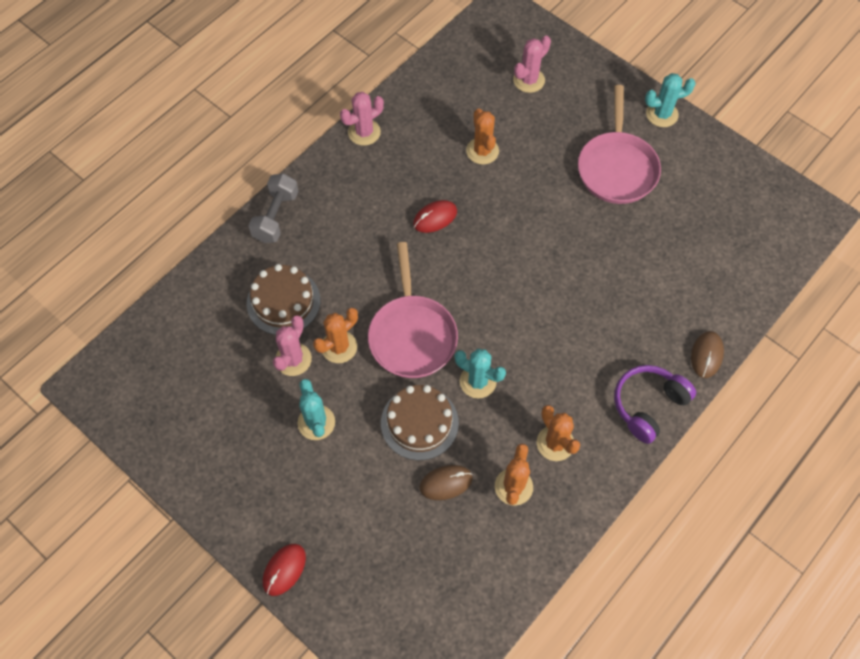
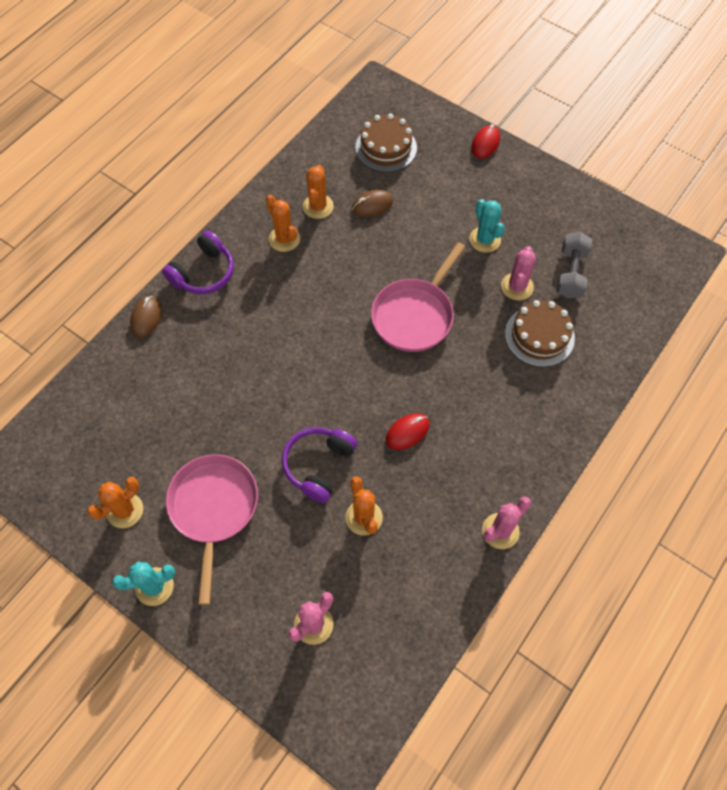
camera: 175 degrees right, 0 degrees up
grey dumbbell [248,174,299,243] -> grey dumbbell moved to [556,232,592,299]
orange cactus [313,308,358,363] -> orange cactus moved to [87,477,143,528]
pink pan [368,242,458,378] -> pink pan turned 135 degrees counterclockwise [371,242,465,352]
brown cake [381,385,459,460] -> brown cake moved to [355,114,417,172]
turquoise cactus [455,349,506,398] -> none
none -> purple headphones [282,427,357,503]

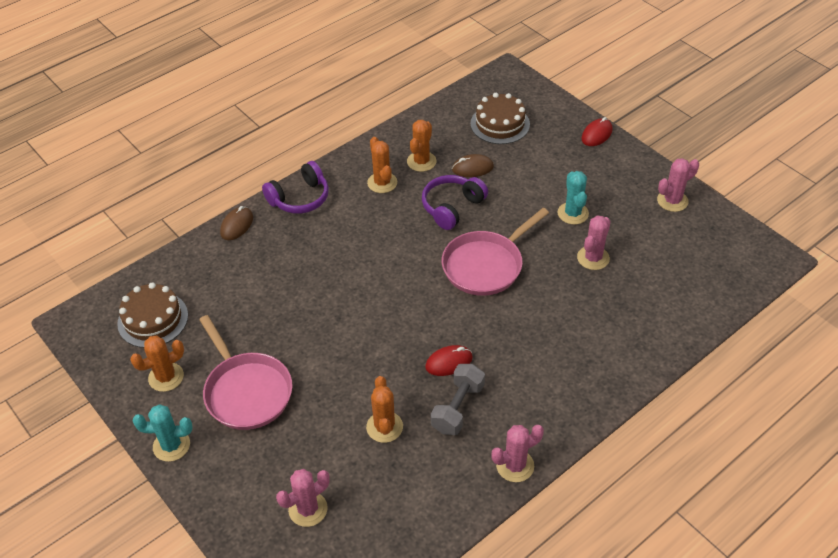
camera: 15 degrees right, 15 degrees down
pink pan [166,454,258,605] -> pink pan turned 135 degrees clockwise [199,315,292,430]
purple headphones [282,427,357,503] -> purple headphones moved to [422,175,488,230]
brown cake [505,300,575,367] -> brown cake moved to [117,282,188,348]
grey dumbbell [556,232,592,299] -> grey dumbbell moved to [431,364,485,435]
none -> pink cactus [657,158,699,212]

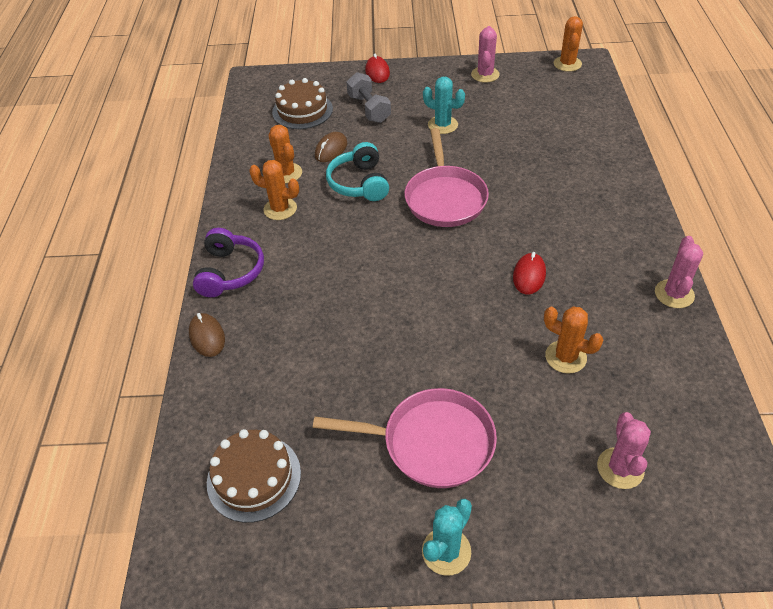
camera: 50 degrees left, 0 degrees up
orange cactus [130,336,184,392] -> orange cactus moved to [554,16,583,72]
purple headphones [422,175,488,230] -> turquoise headphones [326,142,389,201]
grey dumbbell [431,364,485,435] -> grey dumbbell moved to [346,72,391,123]
pink cactus [577,216,611,270] -> none

